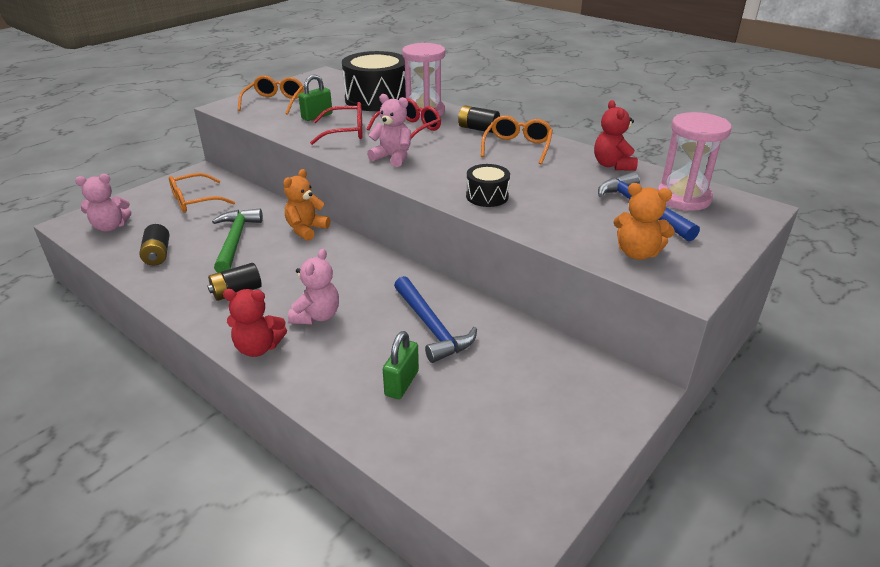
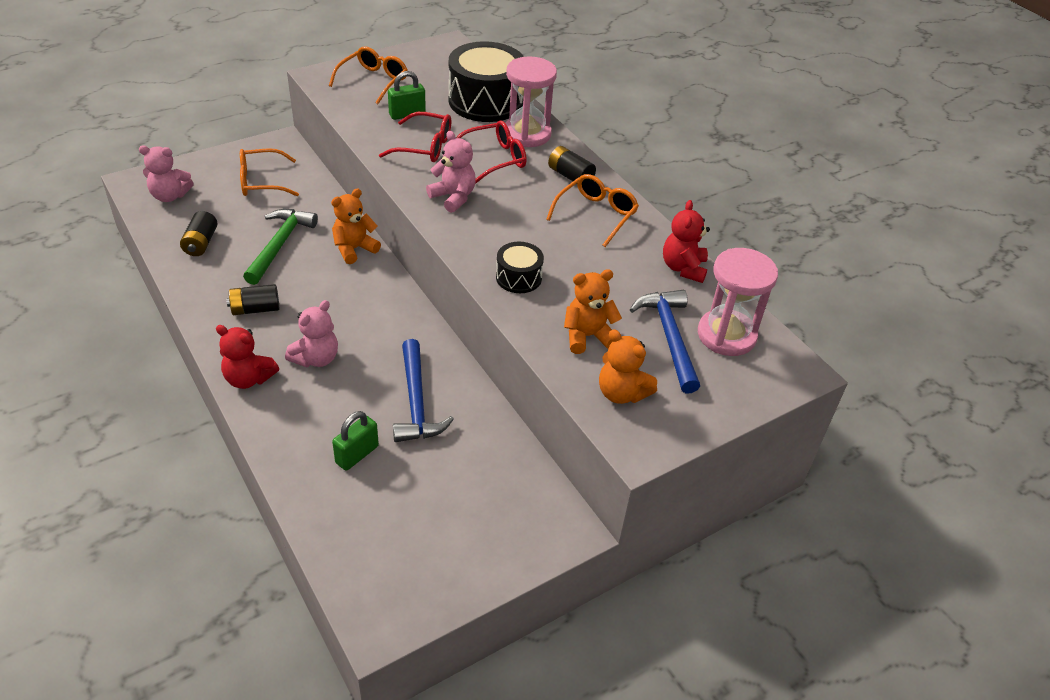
camera: 15 degrees right, 10 degrees up
none -> orange teddy bear [564,269,622,354]

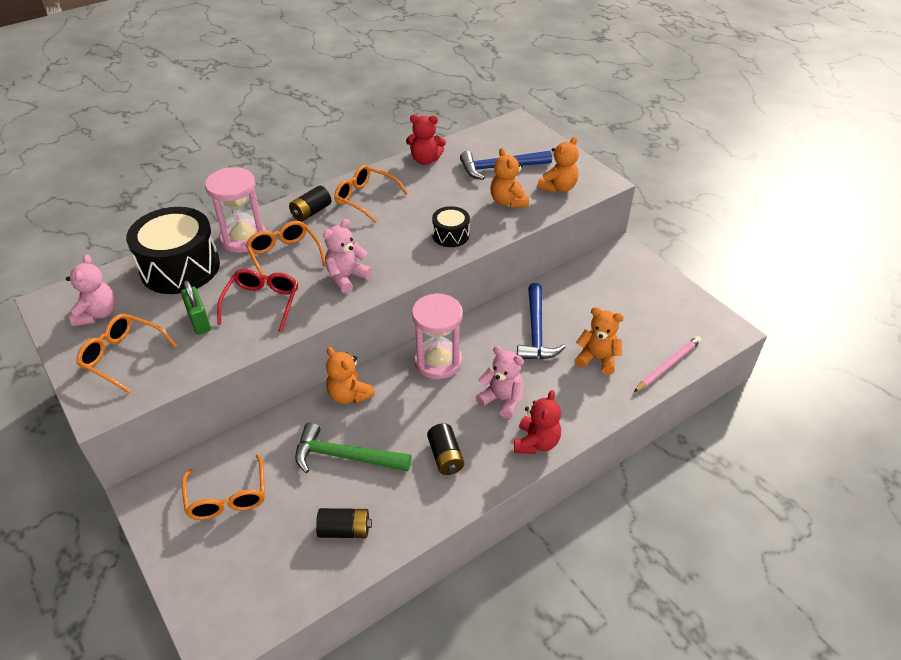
camera: 90 degrees left, 0 degrees up
pink teddy bear [139,145,194,202] -> pink teddy bear moved to [66,254,116,326]
green padlock [332,411,379,471] -> orange teddy bear [575,307,624,375]
blue hammer [393,339,454,442] -> blue hammer turned 105 degrees clockwise [517,283,565,359]
red glasses [456,120,527,184] -> orange glasses [246,221,326,286]
pink hourglass [698,248,778,356] -> pink hourglass moved to [412,293,463,379]
none -> pink pencil [634,336,701,392]

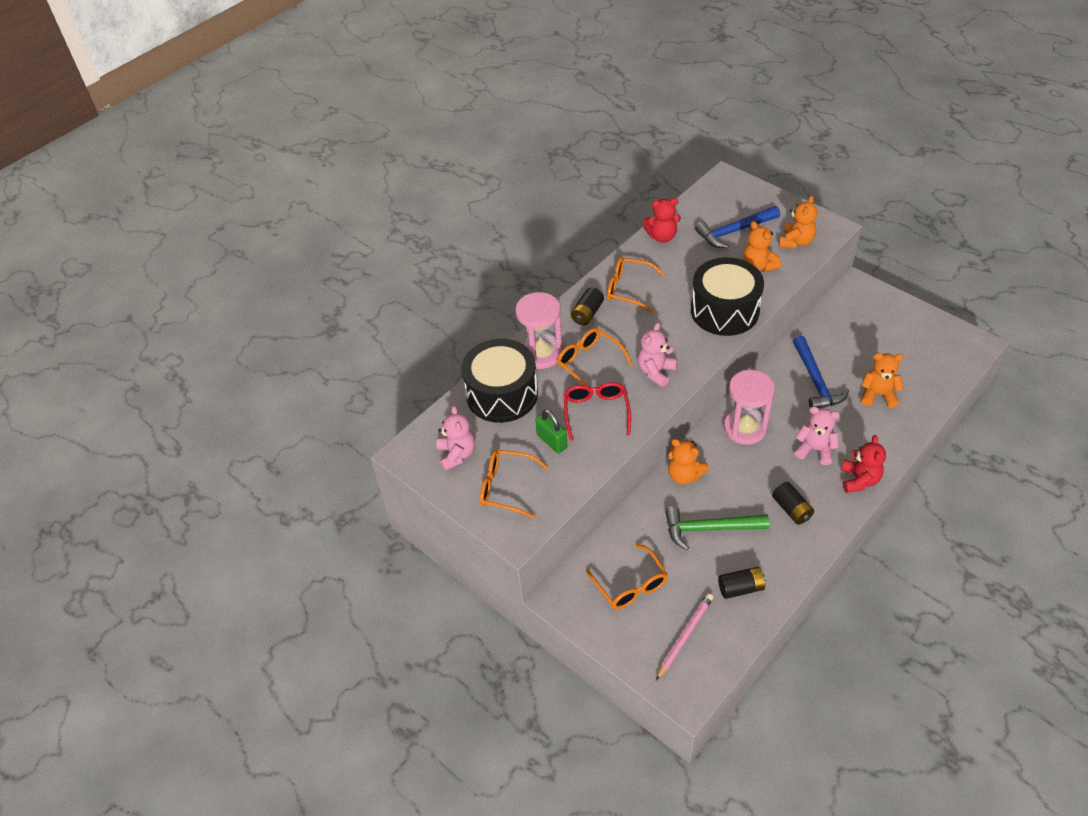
camera: 10 degrees left, 5 degrees up
black drum [432,206,470,247] -> black drum [691,257,764,336], size x2.00
pink pencil [634,336,701,392] -> pink pencil moved to [656,593,713,680]

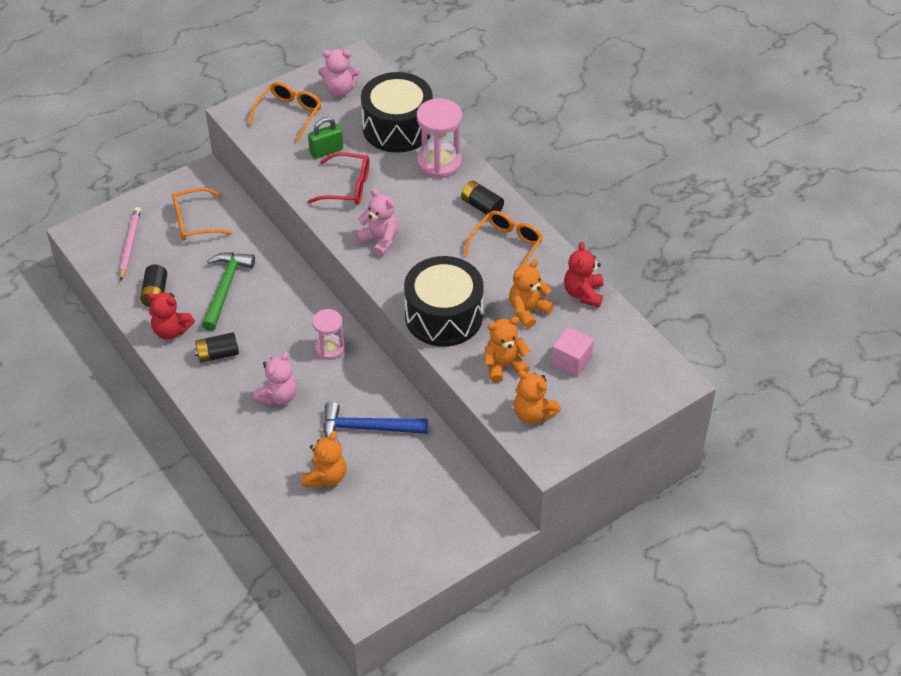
camera: 100 degrees right, 0 degrees up
orange glasses [557,328,632,394] -> none
pink pencil [656,593,713,680] -> pink pencil turned 135 degrees counterclockwise [120,207,141,280]
orange teddy bear [668,439,709,485] -> orange teddy bear moved to [509,259,554,329]
blue hammer [695,206,780,248] -> pink cube [551,327,594,377]
pink hourglass [724,370,775,445] -> pink hourglass [312,309,345,360], size x0.64
red teddy bear [841,435,886,493] -> red teddy bear moved to [147,292,195,340]

